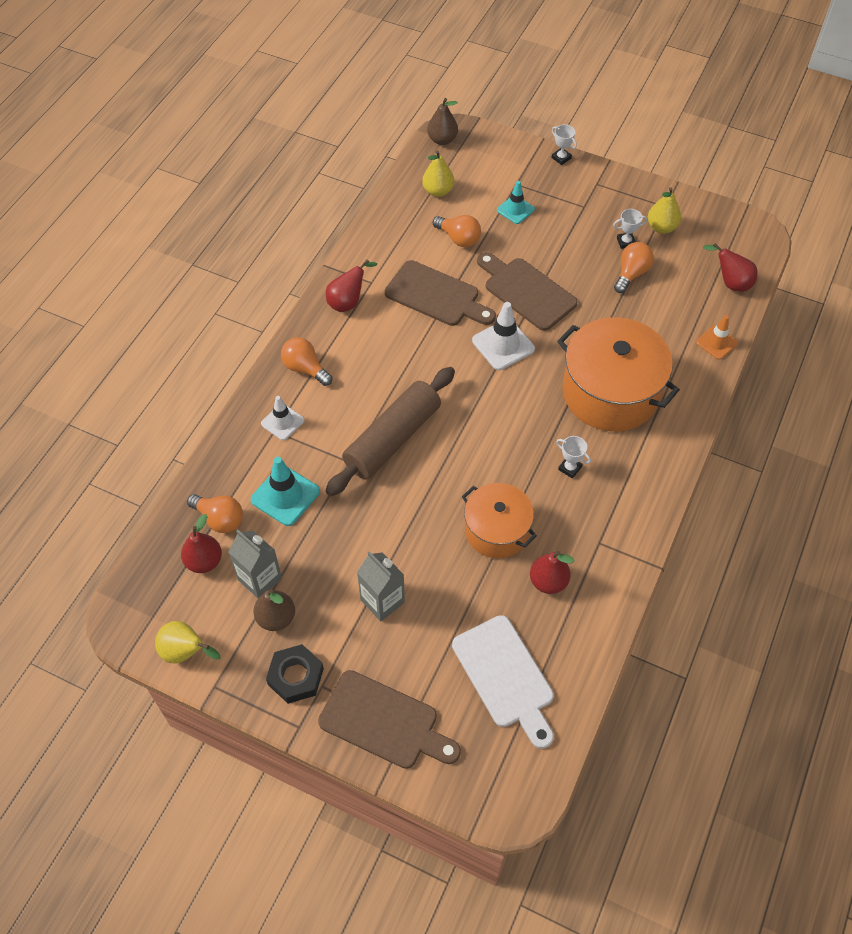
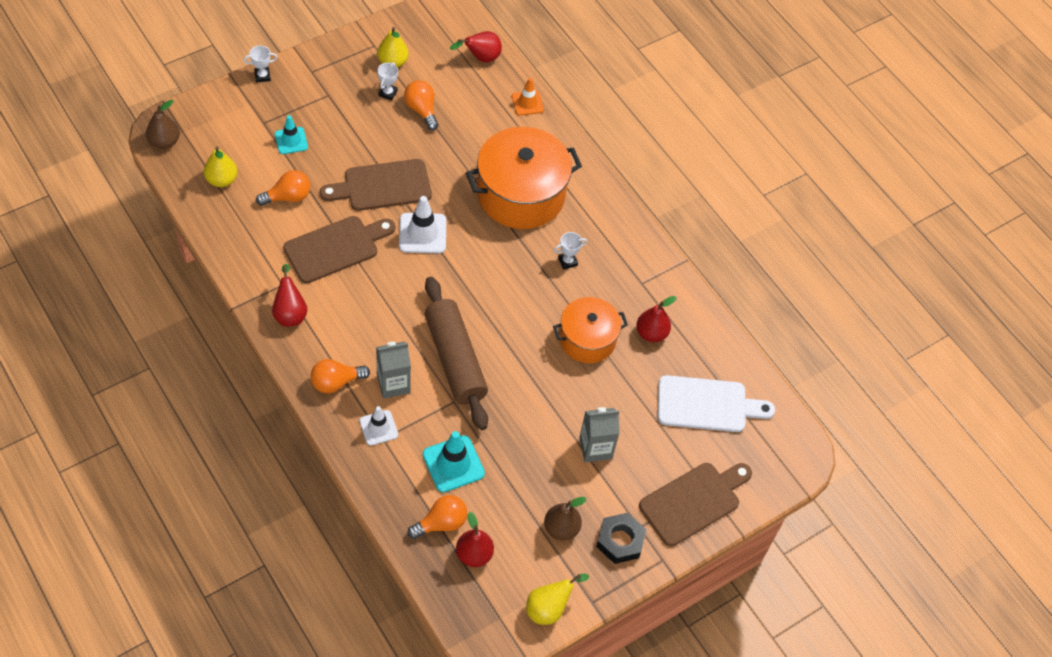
camera: 65 degrees left, 0 degrees up
grey carton [228,530,282,598] -> grey carton moved to [376,341,411,399]

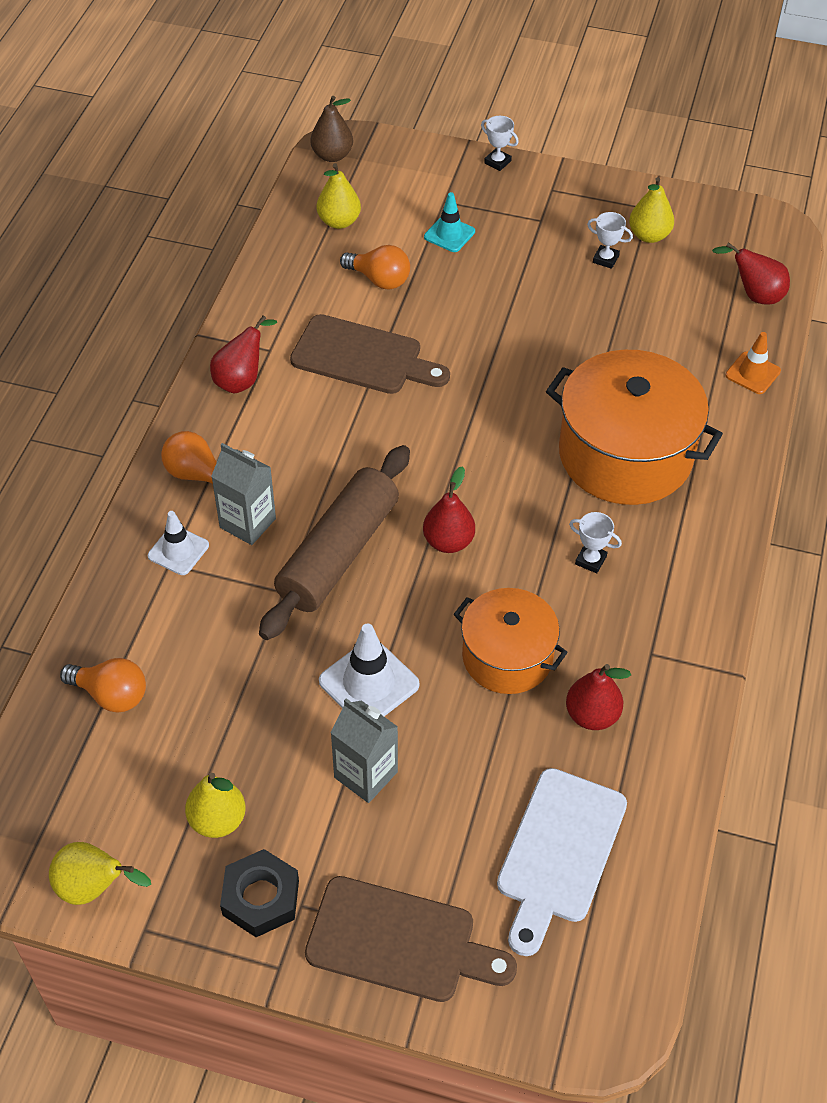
camera: 55 degrees right, 5 degrees down
brown cutting board [320,159,432,211] -> none
white trophy [377,62,398,101] -> white trophy turned 45 degrees clockwise [587,212,633,269]
white traffic cone [399,196,446,253] -> white traffic cone moved to [319,623,419,716]
orange light bulb [404,80,438,130] -> none
turquoise traffic cone [423,431,485,492] -> none
red pear [456,512,494,567] -> red pear moved to [423,466,475,553]
brown pear [544,497,587,541] -> yellow pear [185,773,246,838]
white cutting board [658,375,775,432] -> white cutting board turned 60 degrees clockwise [497,768,627,956]

